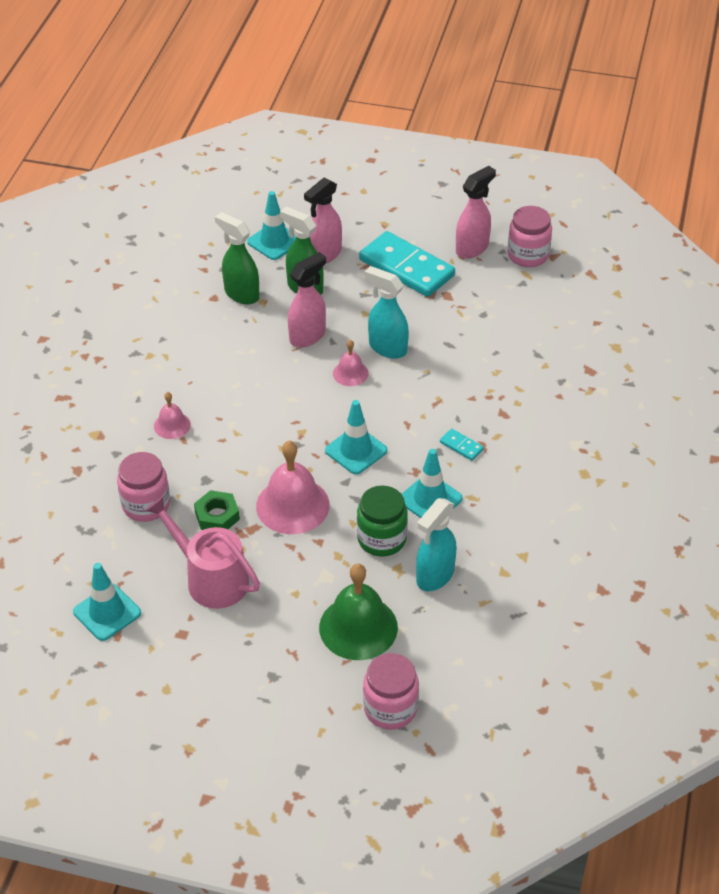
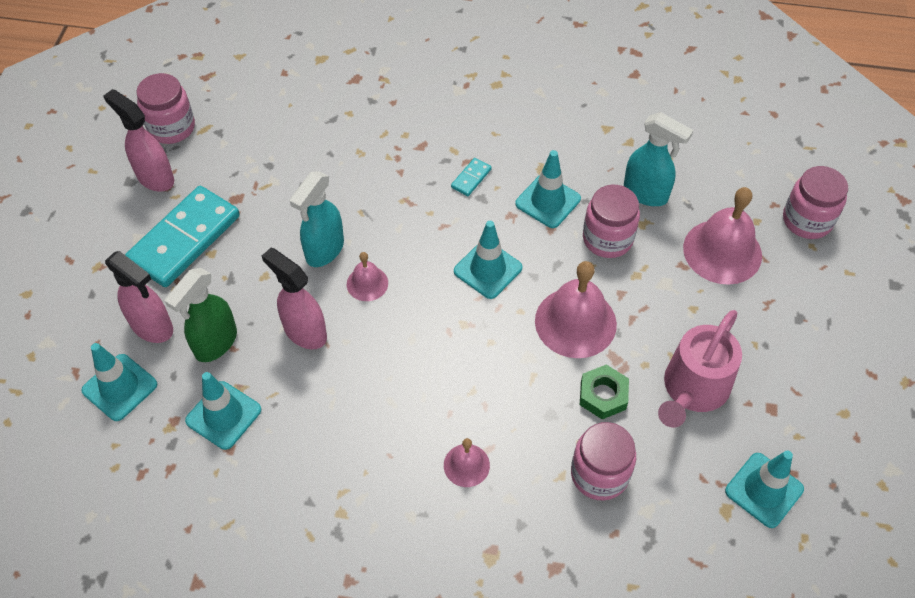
camera: 95 degrees left, 10 degrees up
green spray bottle [215,212,260,304] -> turquoise traffic cone [185,372,261,450]
green bell [319,564,398,660] -> pink bell [683,187,762,285]
green jar [357,486,408,557] -> pink jar [583,185,640,258]

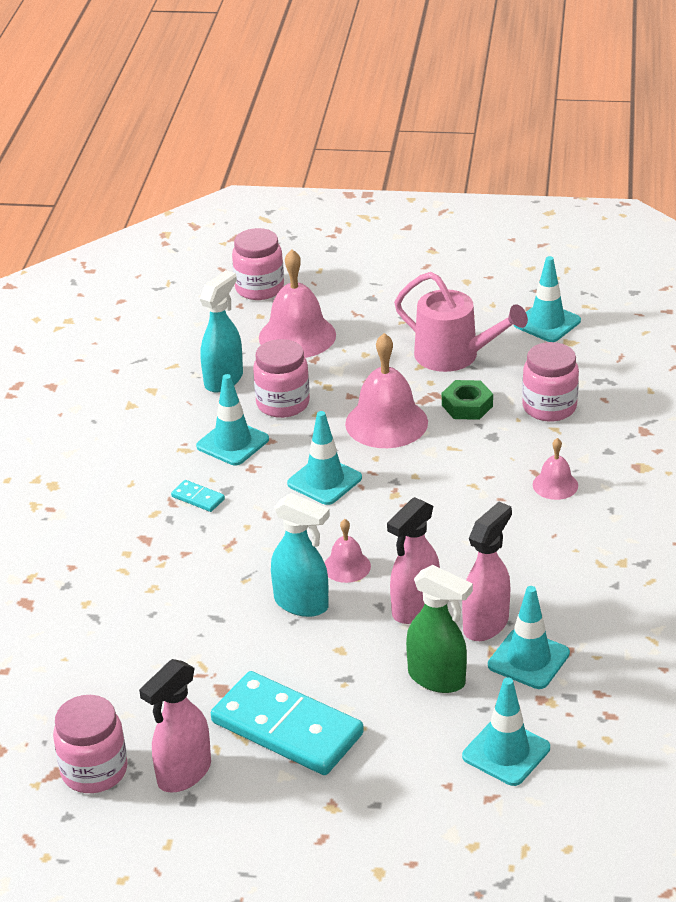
camera: 90 degrees left, 20 degrees down
pink spray bottle [105,251,173,343] -> pink spray bottle moved to [462,502,512,641]

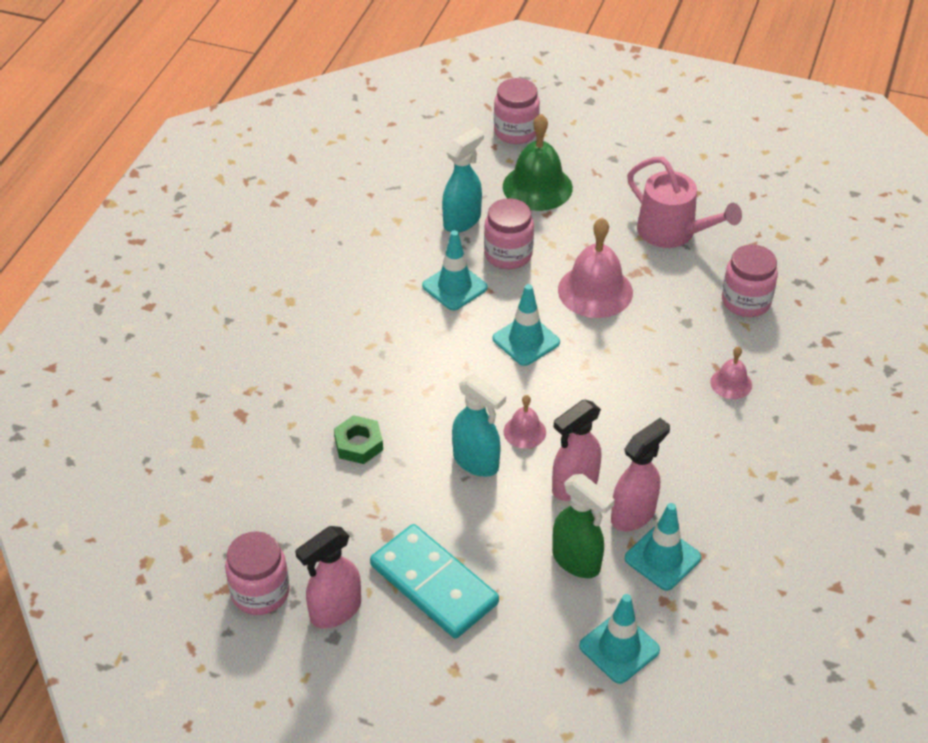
camera: 10 degrees right, 10 degrees up
turquoise domino [171,480,225,512] -> none
pink bell [259,250,336,358] -> green bell [503,114,573,211]
green nut [442,380,493,420] -> green nut moved to [334,415,383,464]
turquoise traffic cone [514,256,581,342] -> none

